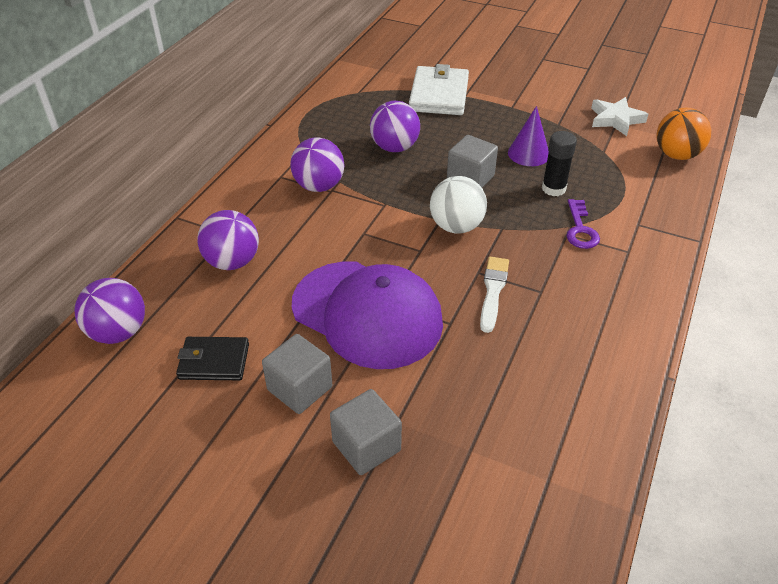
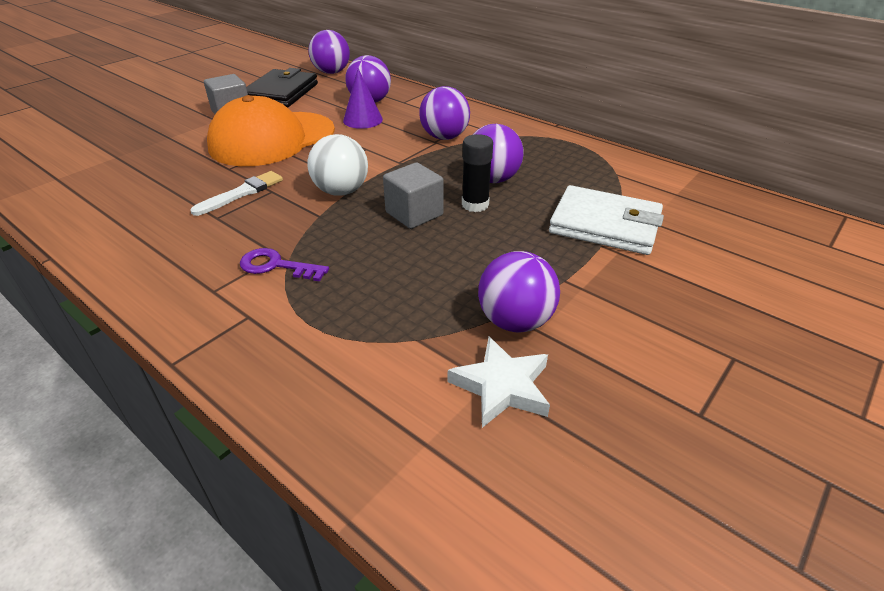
camera: 105 degrees right, 5 degrees down
black wallet [176,337,249,380] -> black wallet [246,68,318,108], size x1.62
purple cap [292,261,443,369] -> orange cap [207,95,335,166]
grey cube [330,389,402,475] -> none
white brush [480,257,509,333] -> white brush turned 75 degrees counterclockwise [190,171,283,216]
purple cone [508,106,549,166] -> purple cone moved to [343,68,383,129]
black glue stick [542,131,577,196] -> black glue stick moved to [462,134,493,212]
orange ball [657,108,711,160] -> none
none -> purple ball [478,251,560,333]

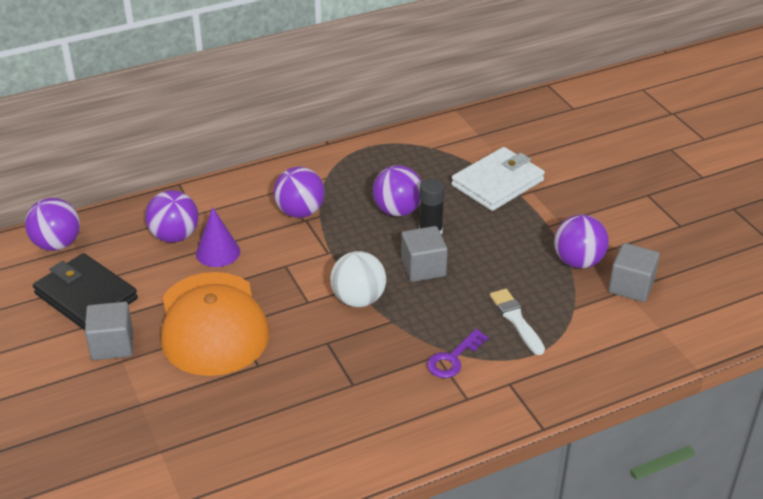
camera: 65 degrees left, 0 degrees up
white brush [190,171,283,216] -> white brush moved to [490,289,545,355]
white star [448,337,550,428] -> grey cube [609,243,660,302]

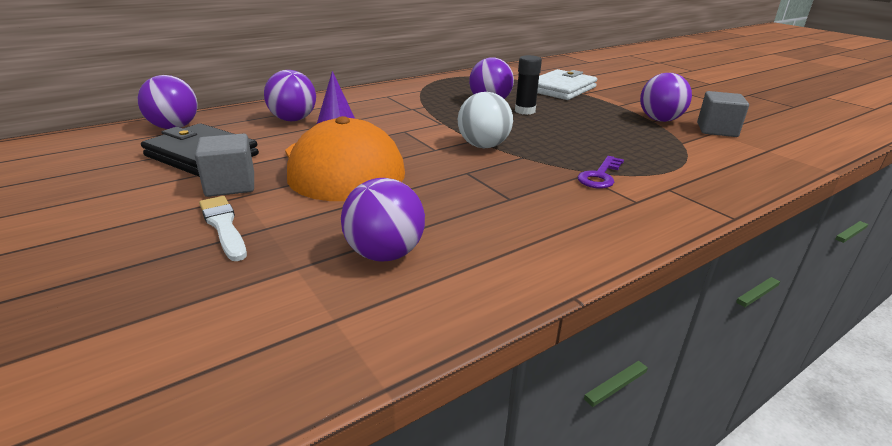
camera: 10 degrees left, 10 degrees down
purple ball [274,167,325,218] -> purple ball moved to [341,178,425,262]
grey cube [401,226,448,282] -> none
white brush [490,289,545,355] -> white brush moved to [199,196,247,261]

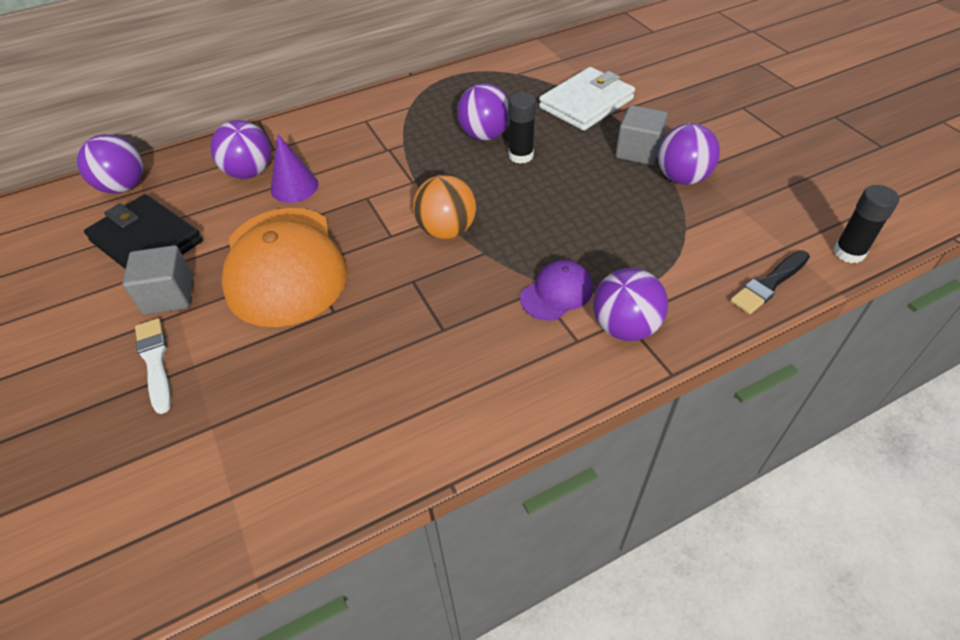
camera: 10 degrees right, 20 degrees up
purple ball [341,178,425,262] -> purple ball moved to [593,268,668,341]
white ball [458,92,513,148] -> orange ball [413,175,476,239]
purple key [577,156,624,189] -> purple cap [520,260,593,321]
grey cube [697,91,749,137] -> grey cube moved to [615,105,668,165]
none -> black brush [730,250,810,314]
none -> black glue stick [834,185,899,263]

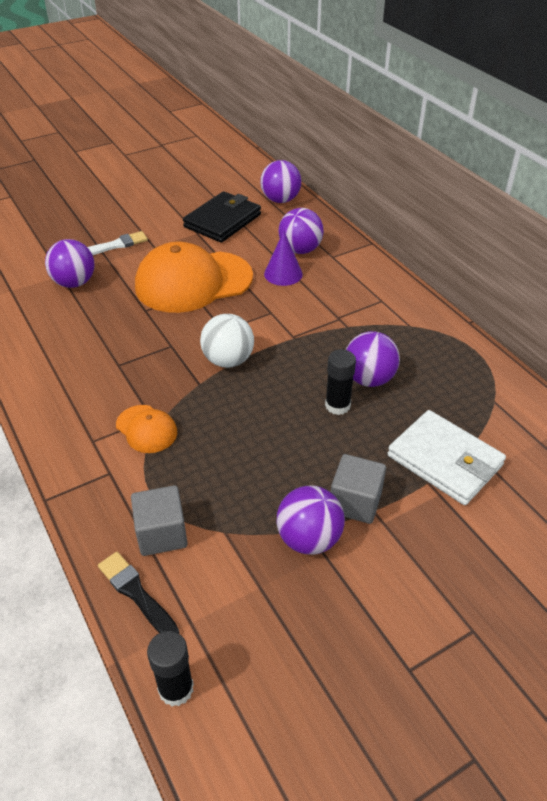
camera: 85 degrees right, 5 degrees down
grey cube [123,245,193,315] -> grey cube moved to [131,485,188,556]
orange ball [413,175,476,239] -> white ball [200,314,254,368]
purple cap [520,260,593,321] -> orange cap [116,405,177,453]
purple ball [593,268,668,341] -> purple ball moved to [45,239,95,288]

